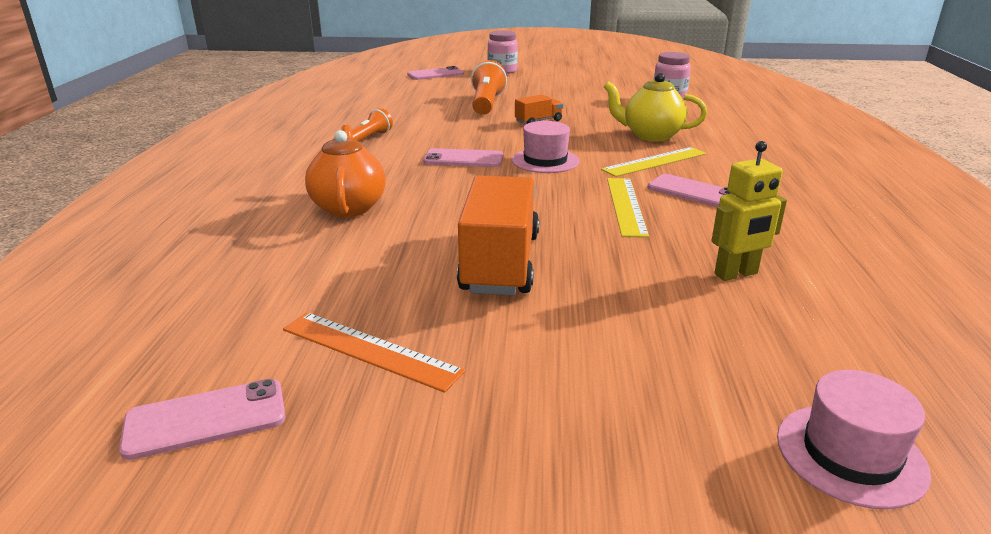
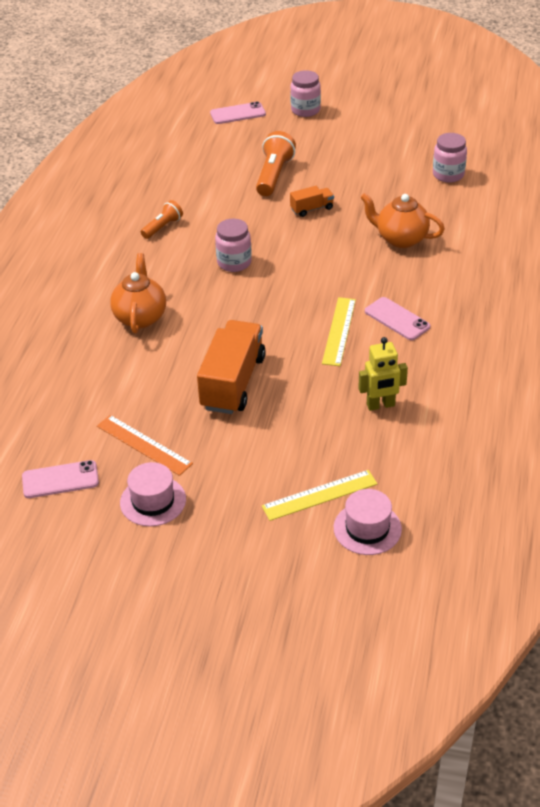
camera: 10 degrees right, 15 degrees up
pink phone [423,148,503,167] -> pink jar [215,218,252,272]
pink hat [512,121,579,173] -> pink hat moved to [120,462,186,526]
yellow ruler [601,147,706,177] -> yellow ruler moved to [262,470,378,521]
yellow teapot [604,73,707,142] -> orange teapot [360,193,445,248]

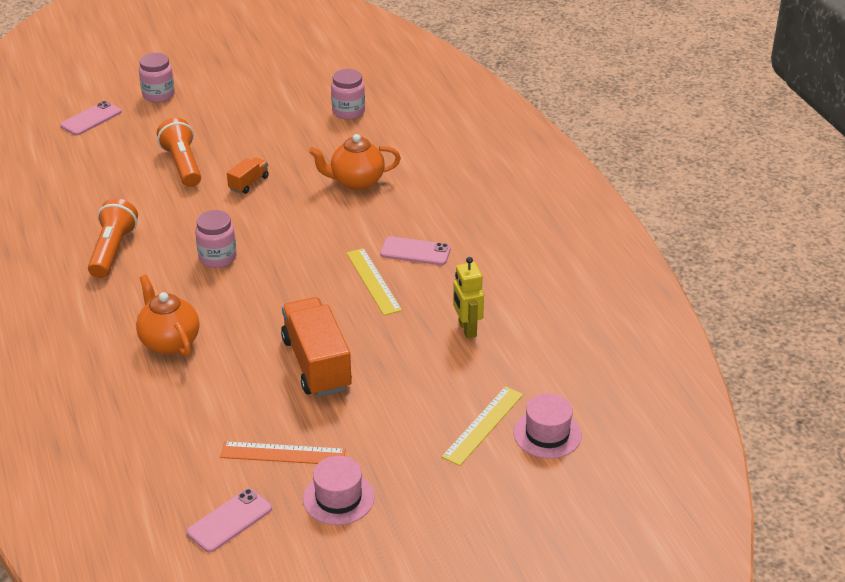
camera: 35 degrees left, 5 degrees down
orange flashlight [141,200,183,239] -> orange flashlight [88,198,138,278], size x1.64
yellow robot [358,337,408,411] -> yellow robot turned 120 degrees clockwise [453,257,484,338]

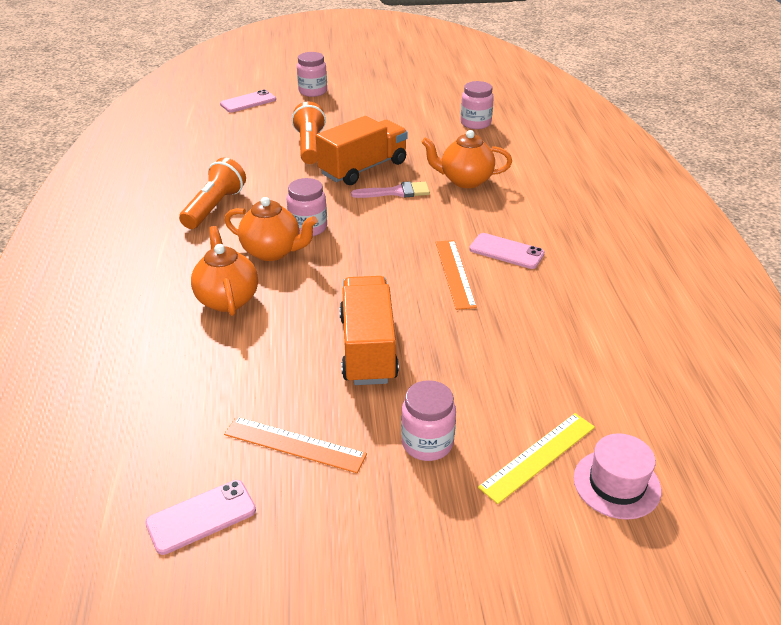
camera: 15 degrees right, 0 degrees up
orange truck [227,157,269,194] -> orange truck [316,116,408,185], size x2.10
pink hat [303,456,375,525] -> none
yellow ruler [346,248,402,316] -> orange ruler [435,240,477,310]
yellow robot [453,257,484,338] -> none
none -> orange teapot [224,197,318,261]
none -> pink brush [351,181,430,198]
none -> pink jar [401,380,456,461]

